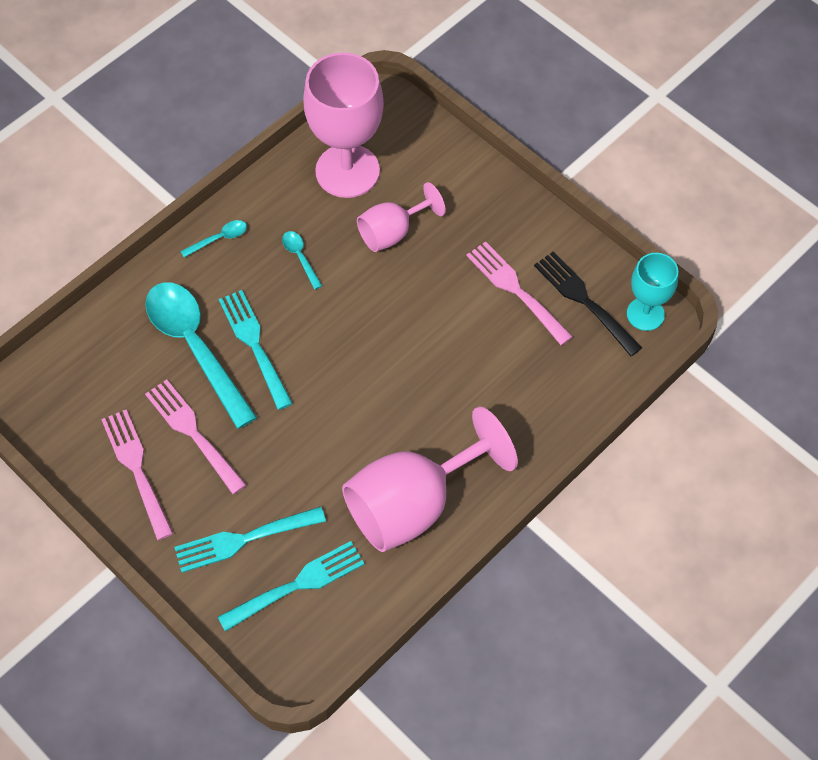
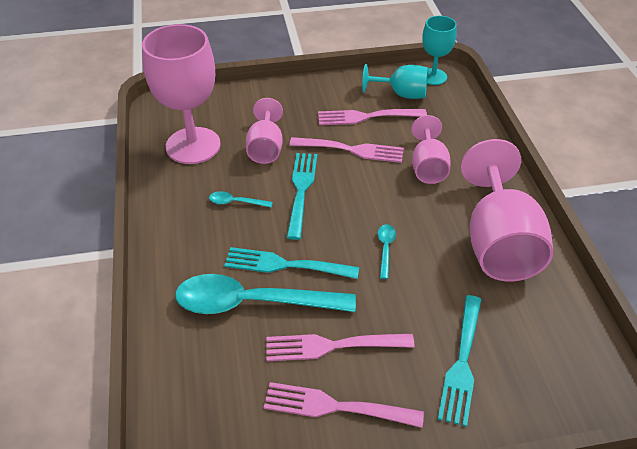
camera: 55 degrees left, 15 degrees down
turquoise spoon [180,220,247,258] -> turquoise spoon moved to [377,224,396,279]
turquoise fork [218,541,365,632] -> turquoise fork moved to [287,153,317,240]
black fork [534,251,642,356] -> turquoise goblet [362,64,428,99]
none -> pink fork [289,137,404,163]
none -> pink goblet [411,115,451,184]

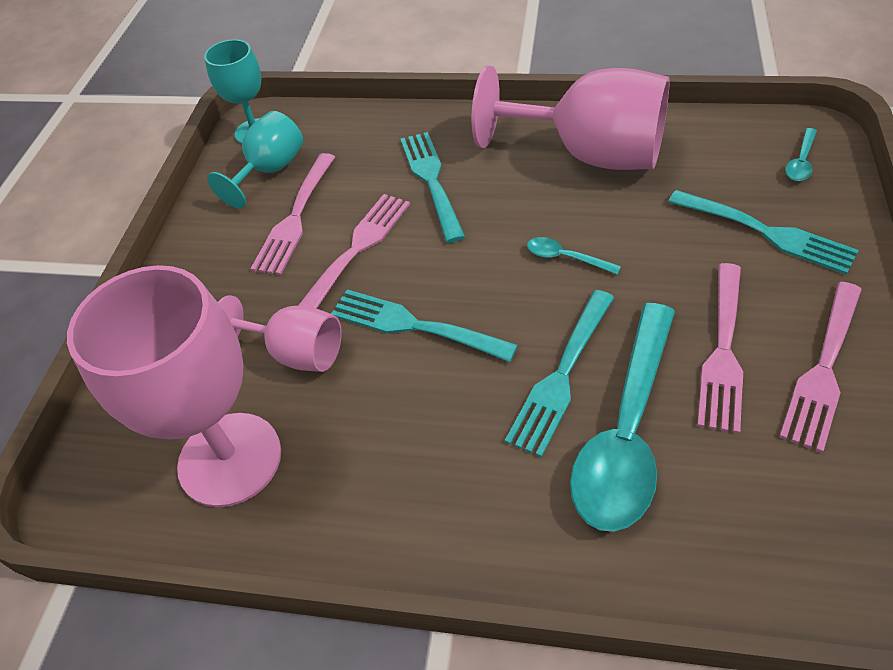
camera: 65 degrees left, 5 degrees up
turquoise spoon [209,191,273,208] -> turquoise spoon moved to [785,128,817,181]
pink goblet [411,115,451,184] -> turquoise fork [400,132,465,243]

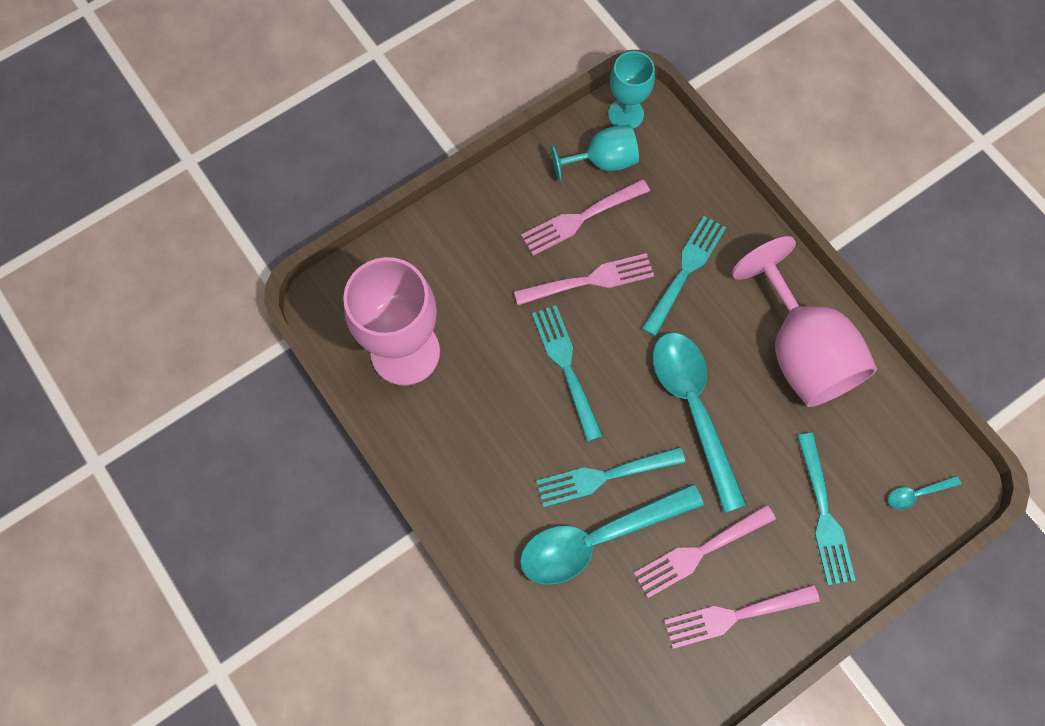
camera: 40 degrees right, 20 degrees up
pink goblet [218,295,342,372] -> none
turquoise spoon [527,237,621,275] -> turquoise spoon [653,333,746,513], size x2.45

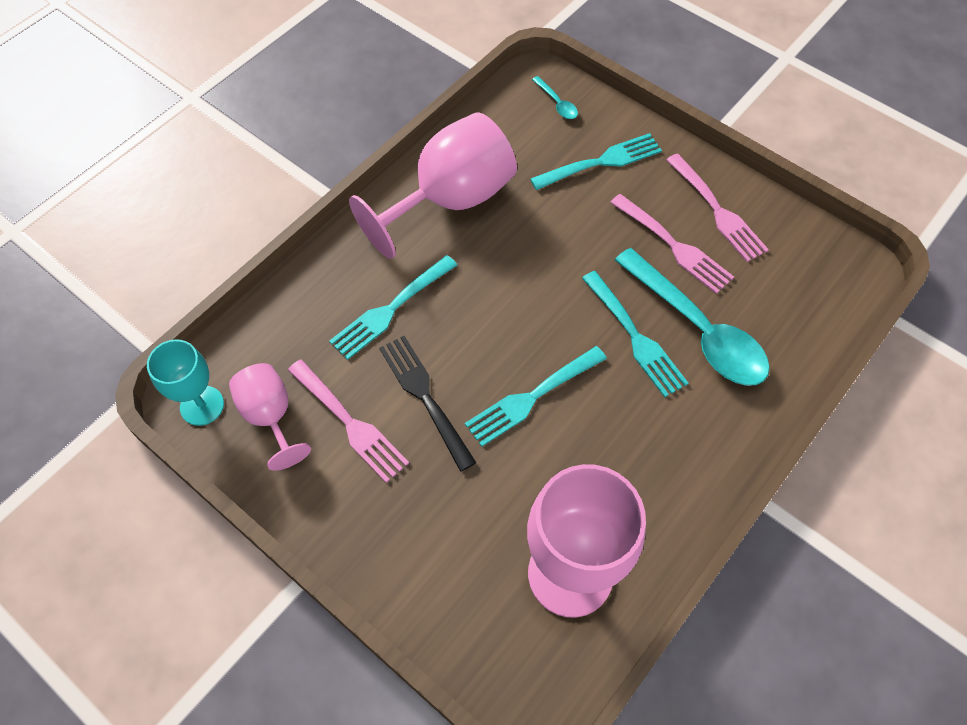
camera: 105 degrees left, 10 degrees down
pink fork [514,253,654,305] -> black fork [379,336,477,472]
turquoise goblet [551,125,639,182] -> pink goblet [229,363,311,471]
turquoise fork [642,216,726,336] -> turquoise fork turned 60 degrees counterclockwise [329,255,457,360]
turquoise spoon [653,333,746,513] -> none

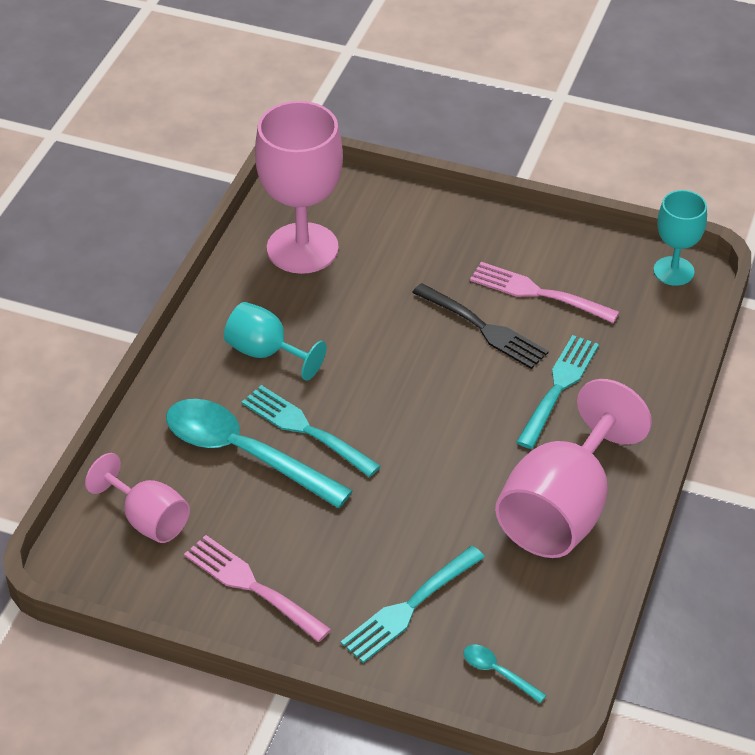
camera: 160 degrees right, 15 degrees down
pink goblet [229,363,311,471] -> pink goblet moved to [85,453,190,543]
turquoise fork [465,346,607,447] -> none
pink fork [610,194,734,294] -> none
none -> turquoise goblet [224,302,327,381]

